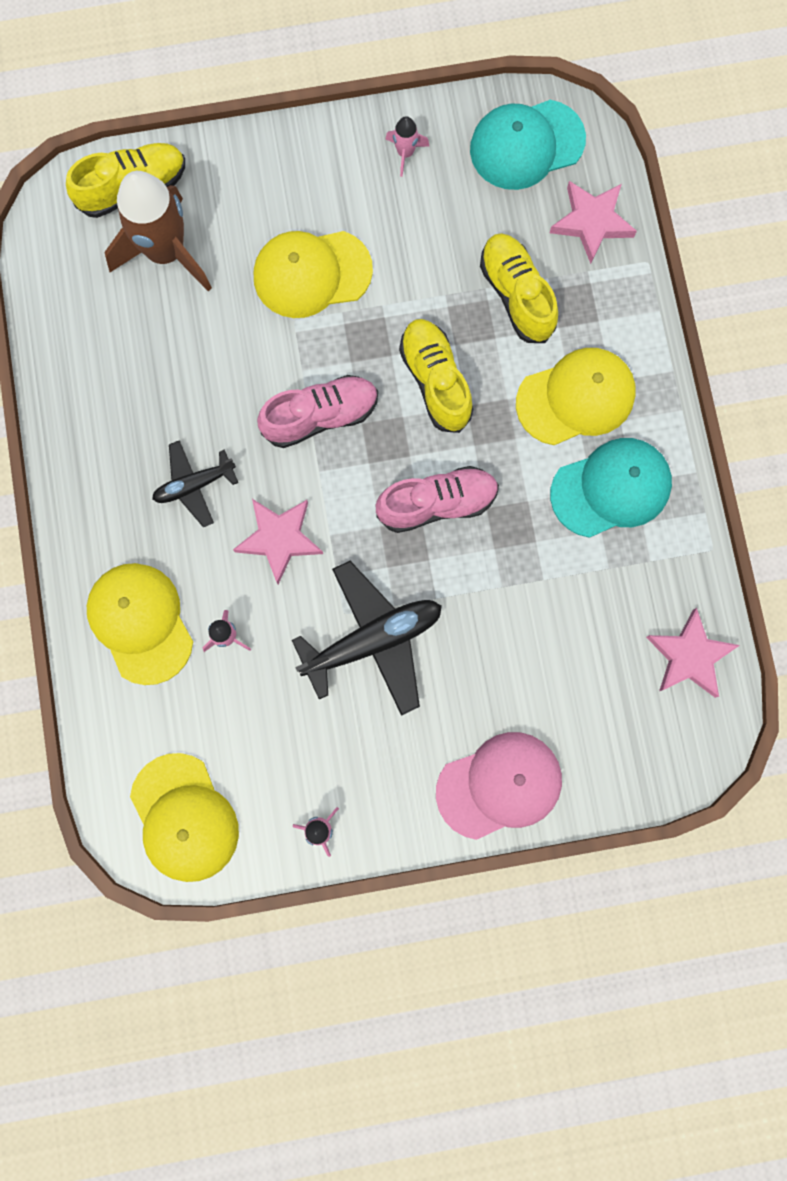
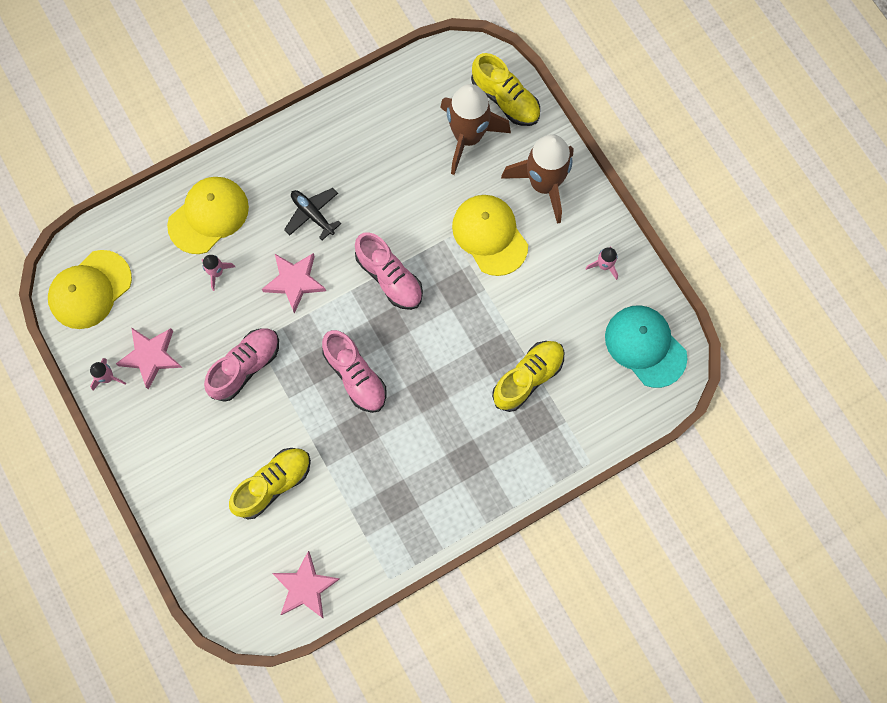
camera: 70 degrees right, 5 degrees down
black plane [292,561,442,716] -> pink shoe [204,329,279,402]
yellow shoe [399,319,473,433] -> yellow shoe moved to [229,448,311,519]
pink cap [436,732,562,840] -> none
yellow cap [516,348,636,445] -> none
pink star [550,181,637,264] -> pink star moved to [116,327,182,390]
turquoise cap [550,438,672,538] -> none
none -> brown rocket [501,134,574,224]

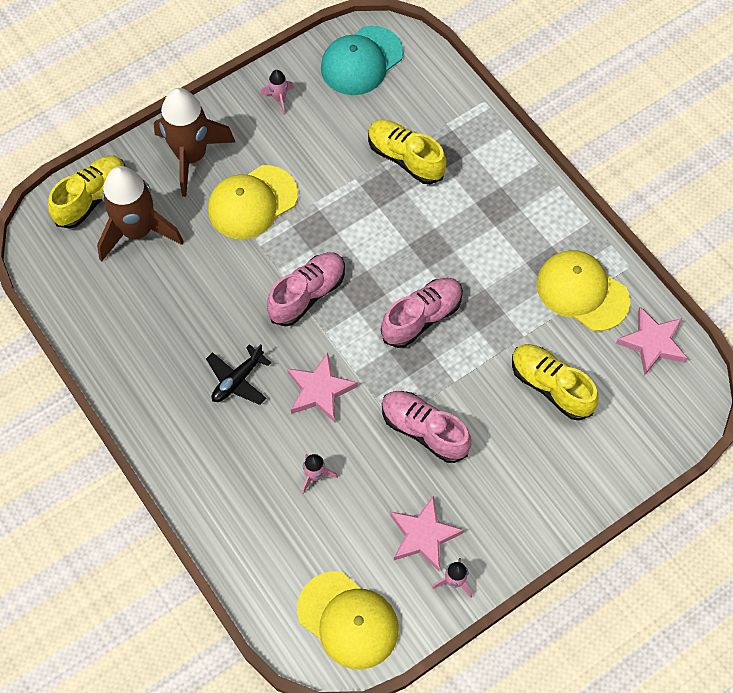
camera: 95 degrees left, 10 degrees down
yellow cap [167,177,249,254] -> yellow cap moved to [537,250,630,331]

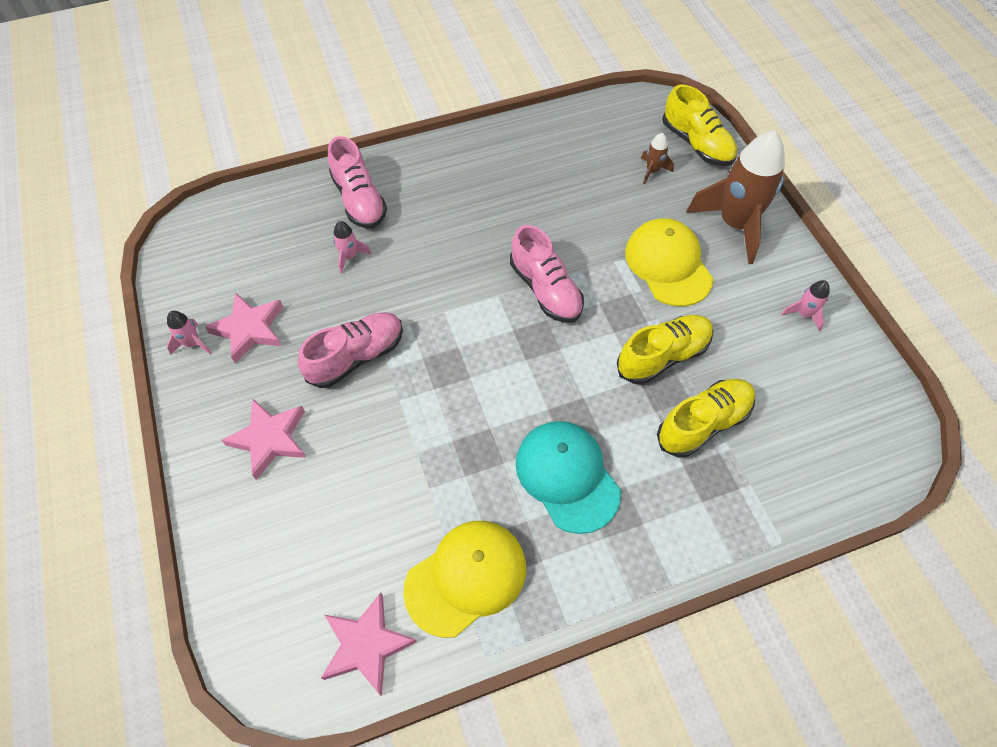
camera: 105 degrees right, 5 degrees down
brown rocket [97,166,184,261] -> brown rocket [641,133,674,185], size x0.43
black plane [206,344,271,405] -> none
pink star [287,353,357,423] -> pink star moved to [221,399,306,480]
yellow cap [297,571,399,670] -> none
turquoise cap [321,26,403,95] -> turquoise cap moved to [515,421,621,534]
pink shoe [381,278,463,348] -> pink shoe moved to [328,136,387,228]
yellow shoe [512,344,598,420] -> yellow shoe moved to [617,315,713,384]

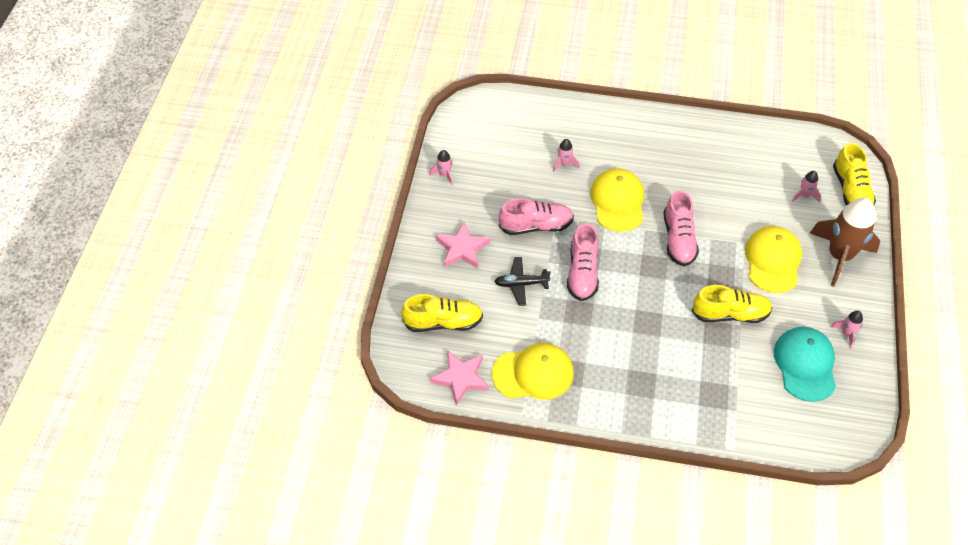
camera: 30 degrees right, 5 degrees down
pink star [205,292,283,363] -> none
pink shoe [328,136,387,228] -> pink shoe moved to [567,223,599,301]
turquoise cap [515,421,621,534] -> turquoise cap moved to [774,327,836,402]
brown rocket [641,133,674,185] -> pink rocket [792,171,821,203]
yellow shoe [657,379,755,458] -> yellow shoe moved to [401,294,483,332]
none -> black plane [494,257,551,306]
none -> yellow cap [590,168,644,232]

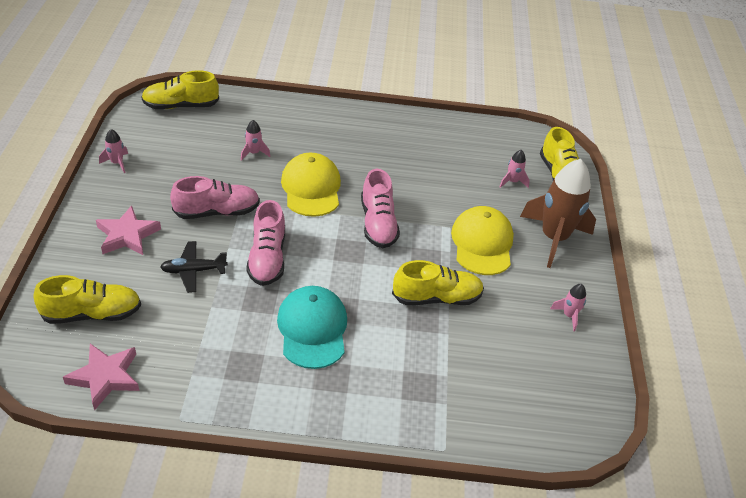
camera: 10 degrees left, 10 degrees down
yellow cap [492,343,574,399] -> none
turquoise cap [774,327,836,402] -> turquoise cap moved to [277,286,347,369]
none -> yellow shoe [141,70,219,109]

